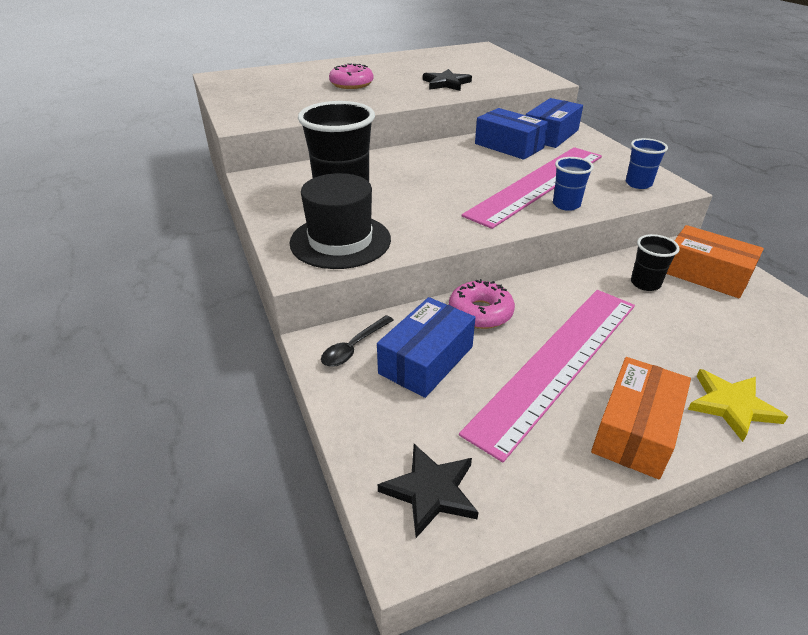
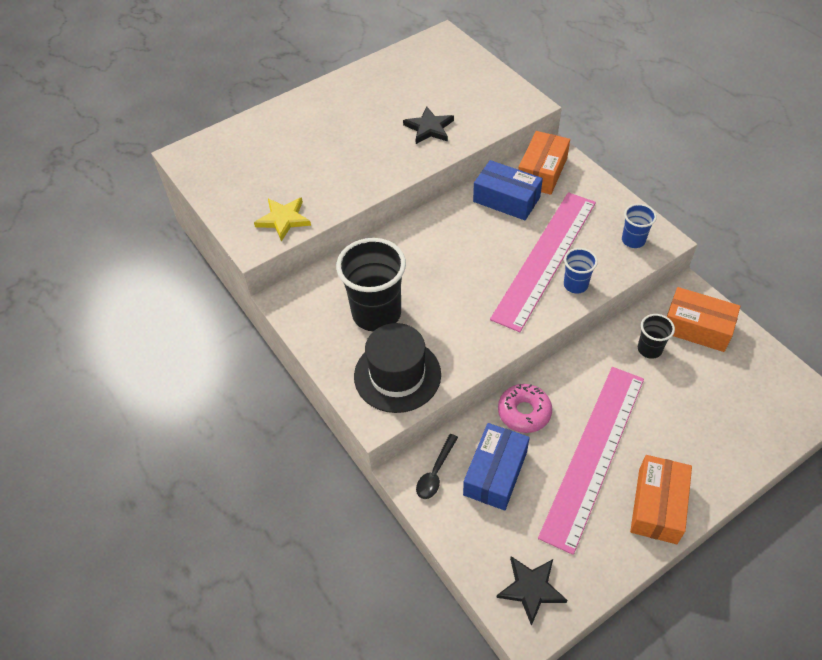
camera: 10 degrees left, 15 degrees up
pink donut [329,63,374,89] -> none
blue box [526,98,583,148] -> orange box [518,131,570,195]
yellow star [688,369,788,442] -> yellow star moved to [254,197,311,242]

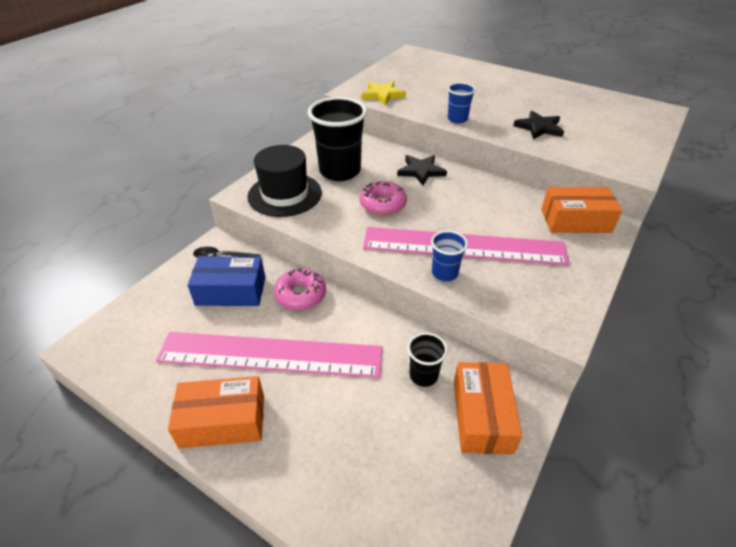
camera: 65 degrees right, 10 degrees down
blue box [473,160,543,220] -> none
black star [497,556,568,626] -> black star moved to [397,155,447,186]
blue cup [622,204,657,248] -> blue cup moved to [448,83,476,123]
none -> pink donut [359,181,407,215]

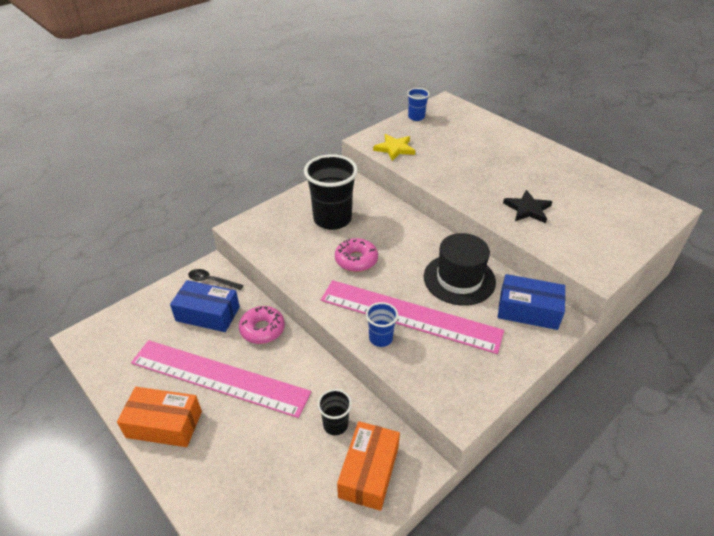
camera: 15 degrees right, 0 degrees up
black hat [247,145,322,217] -> black hat moved to [424,233,496,306]
black star [397,155,447,186] -> none
blue cup [448,83,476,123] -> blue cup moved to [407,88,430,121]
orange box [541,187,622,233] -> blue box [498,274,565,330]

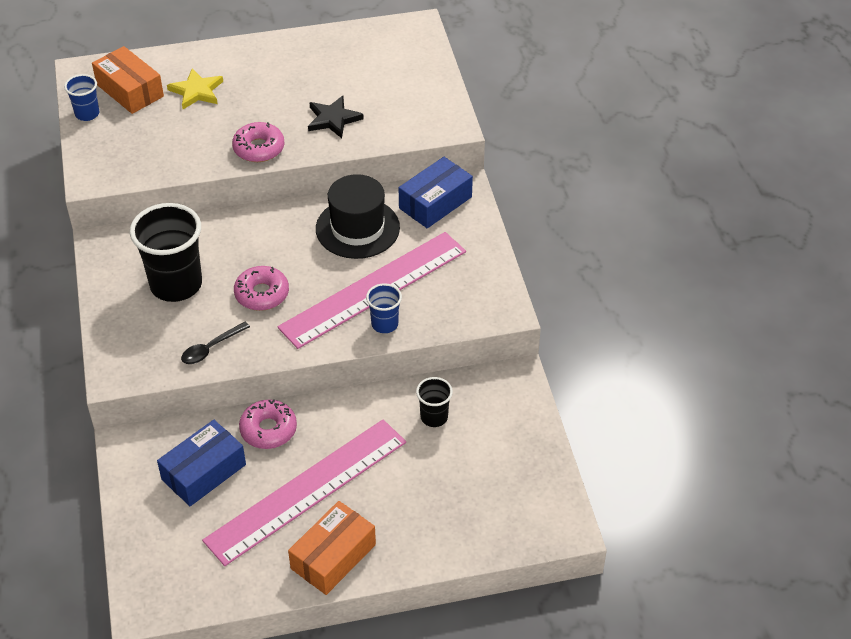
camera: 60 degrees left, 5 degrees up
black spoon [188,269,243,290] -> black spoon moved to [181,322,250,364]
orange box [337,421,400,511] -> orange box moved to [92,46,164,114]
yellow star [373,134,415,161] -> yellow star moved to [167,68,223,109]
none -> pink donut [232,122,284,162]

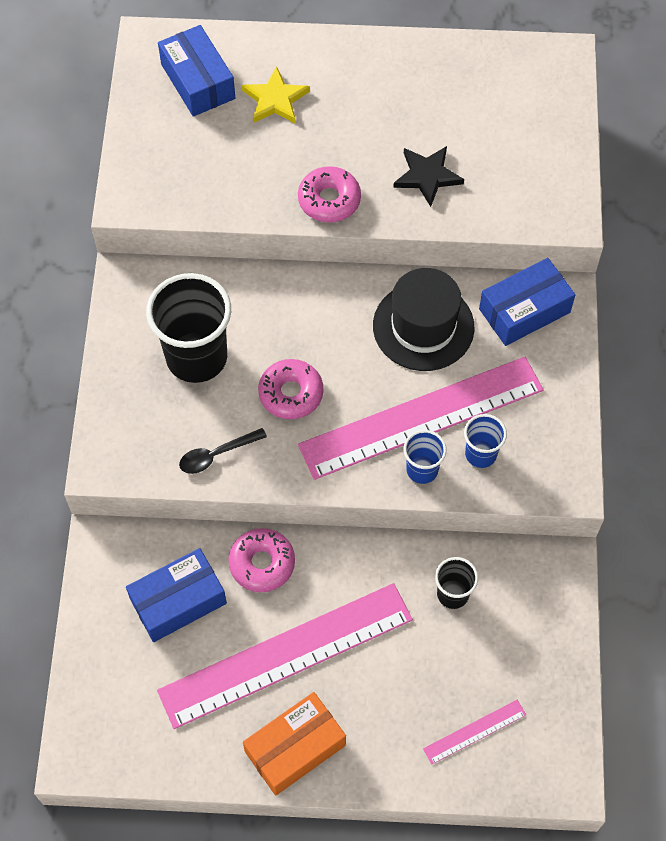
camera: 15 degrees right, 15 degrees up
blue cup [64,74,99,121] -> blue cup moved to [464,414,507,468]
orange box [92,46,164,114] -> blue box [158,25,235,117]
none -> pink ruler [423,700,526,765]

